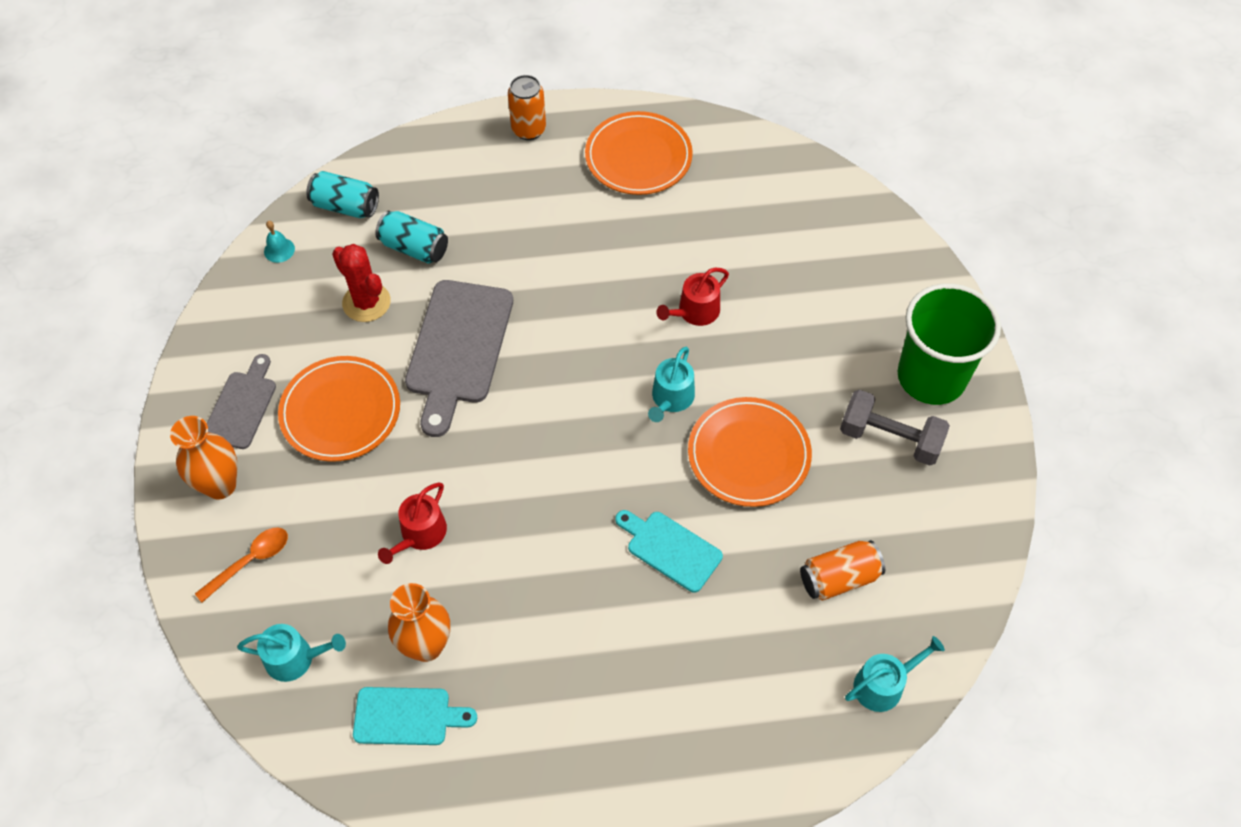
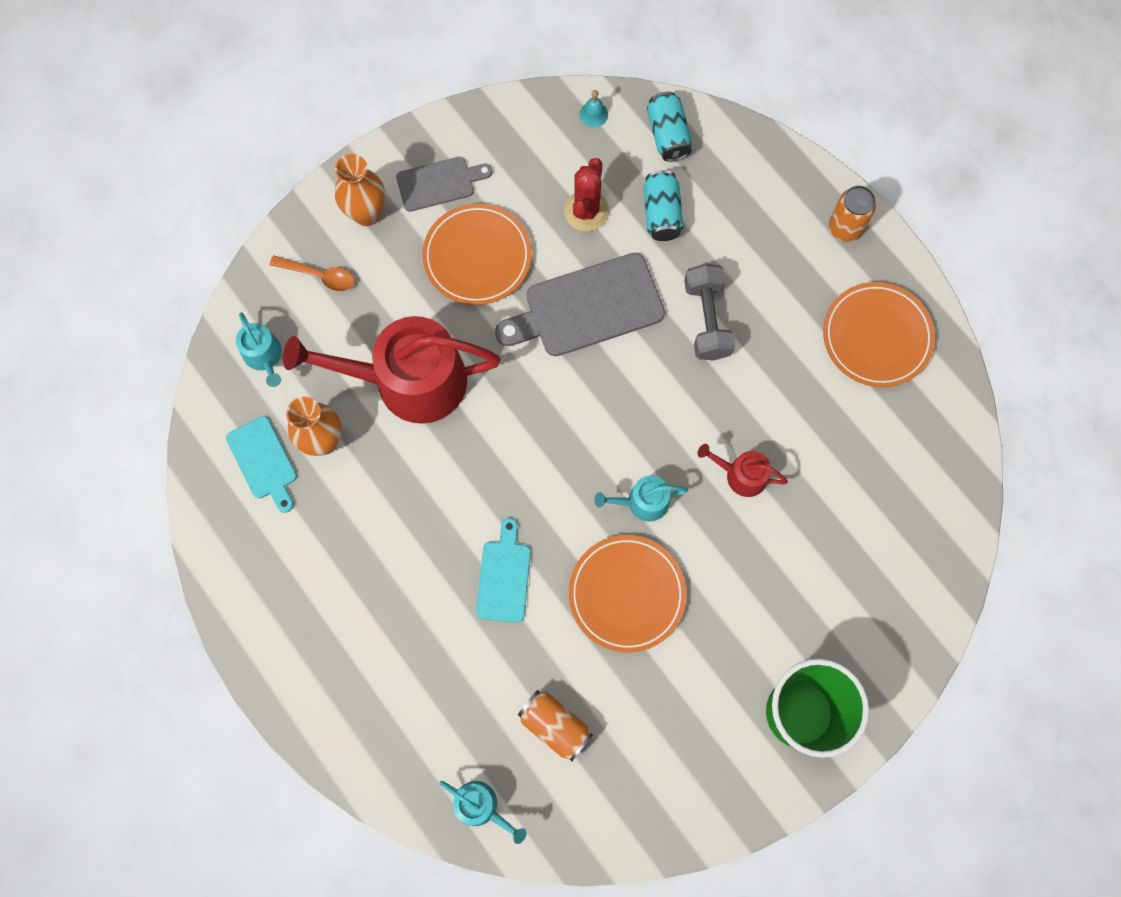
camera: 60 degrees right, 15 degrees up
red watering can [378,482,447,564] -> red watering can [283,316,500,424], size x2.23
grey dumbbell [840,389,950,466] -> grey dumbbell moved to [684,264,735,361]

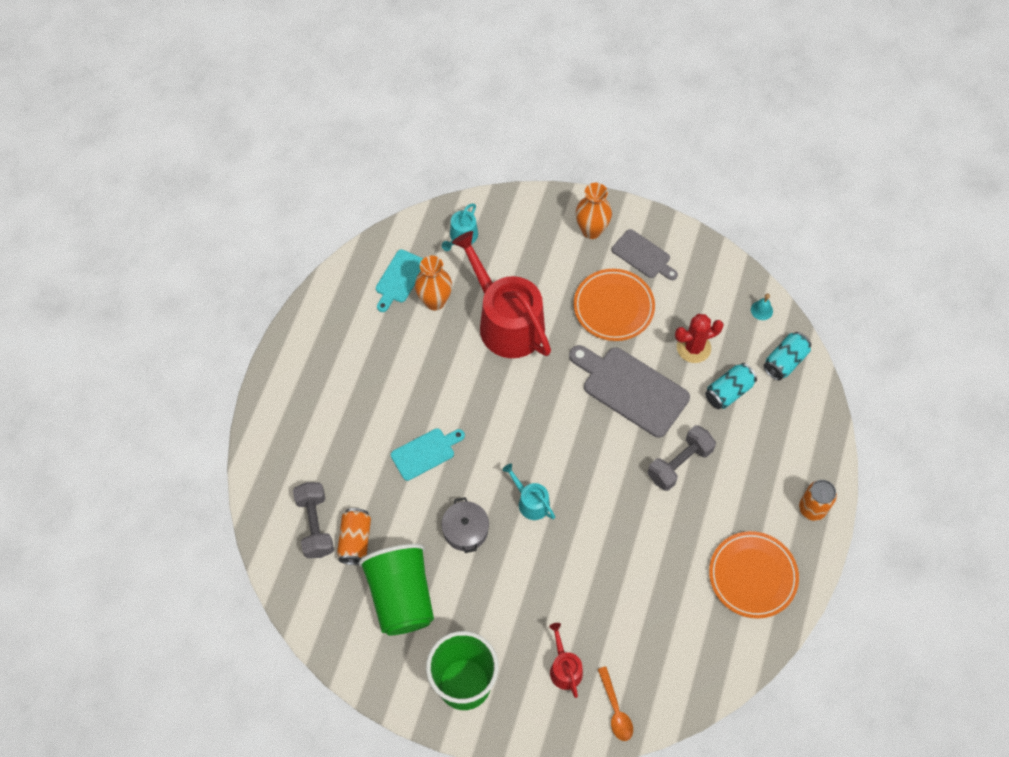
camera: 55 degrees right, 10 degrees down
orange spoon [269,255,355,291] -> orange spoon moved to [598,666,633,741]
turquoise watering can [439,781,527,844] -> none
orange plate [569,535,686,653] -> grey pot [441,497,489,553]
red watering can [698,444,788,497] -> red watering can moved to [549,623,583,698]
none -> grey dumbbell [293,482,334,558]
none -> green cup [358,544,434,635]

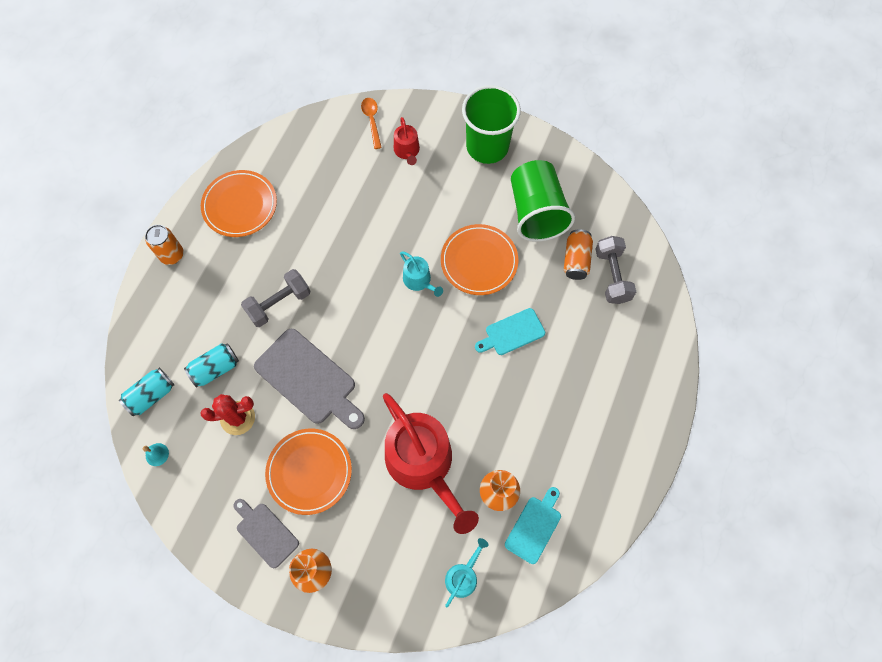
camera: 175 degrees left, 5 degrees up
grey pot [441,497,489,553] -> orange plate [441,224,518,295]

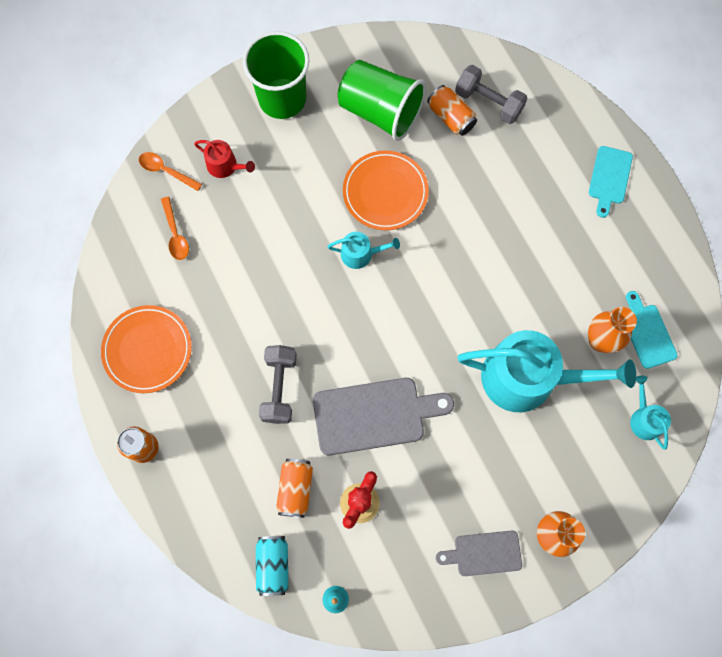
camera: 50 degrees left, 5 degrees up
turquoise can [184,343,239,388] -> orange can [277,459,313,518]
orange plate [265,429,352,515] -> none
red watering can [383,393,479,534] -> turquoise watering can [458,330,636,412]
turquoise cutting board [475,308,545,355] -> turquoise cutting board moved to [589,146,633,218]
none -> orange spoon [161,197,189,260]

